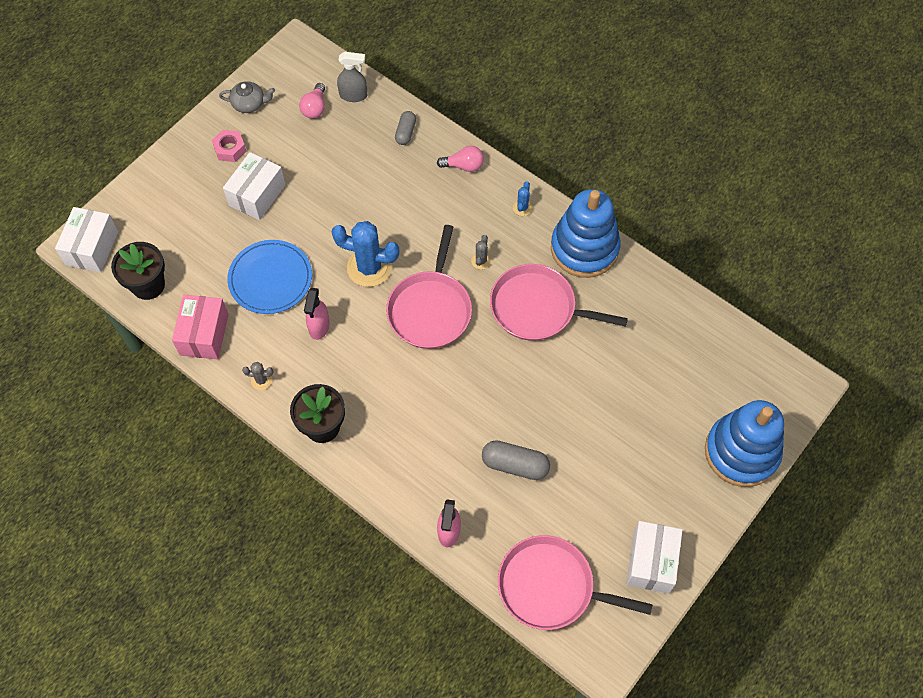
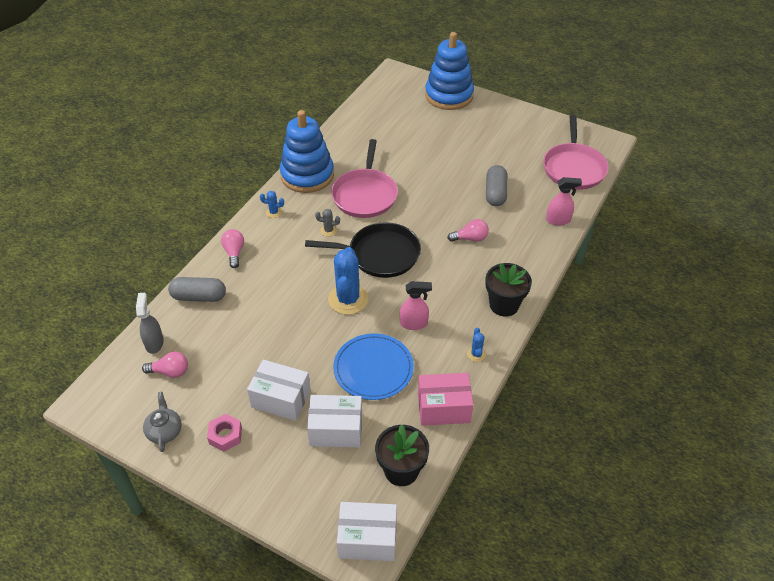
camera: 100 degrees left, 15 degrees down
grey cactus [242,362,273,390] -> blue cactus [467,328,486,362]
pink pan [386,225,472,349] -> black pan [305,222,421,278]
grey capsule [395,111,416,145] -> grey capsule [168,277,226,302], size x1.57
white box [626,521,683,594] -> white box moved to [307,395,362,448]
none -> pink light bulb [447,219,489,242]

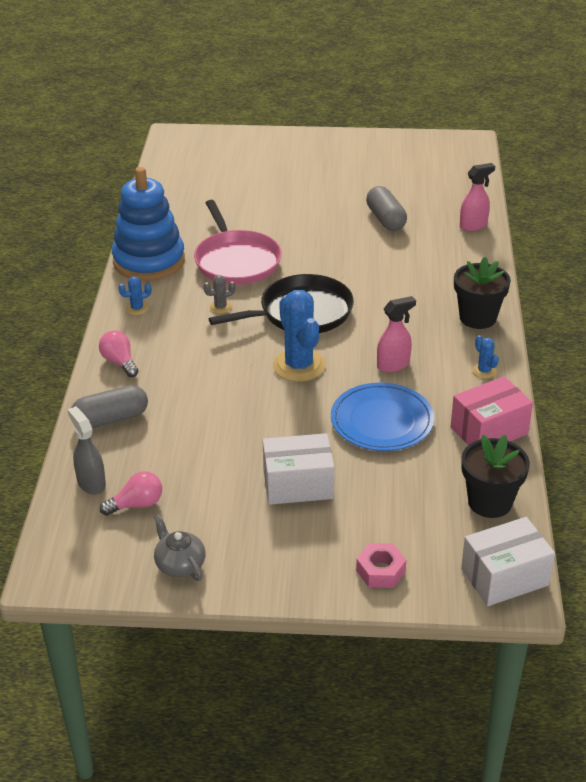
camera: 25 degrees left, 10 degrees down
pink nut [207,414,242,452] -> pink nut moved to [356,543,406,588]
white box [307,395,362,448] -> none
blue stacking toy [425,32,474,110] -> none
pink light bulb [447,219,489,242] -> none
pink pan [543,115,609,190] -> none

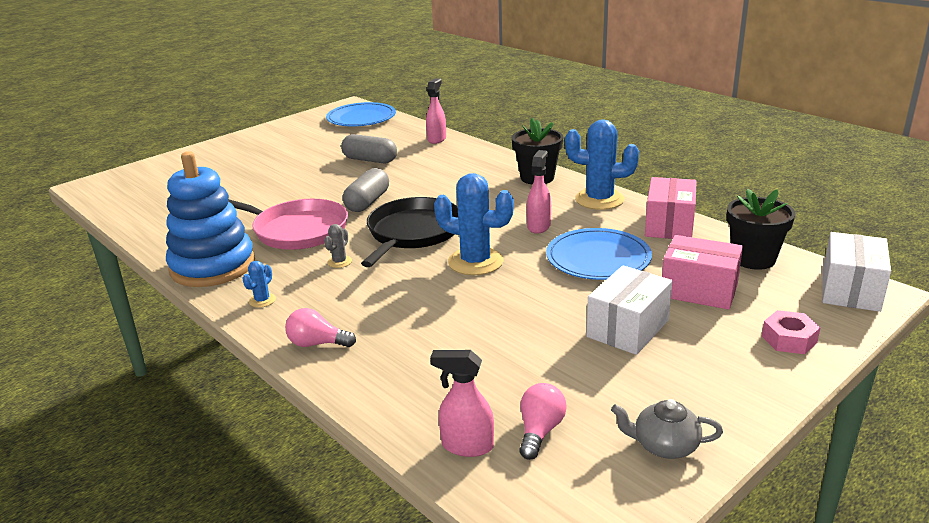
camera: 45 degrees left, 10 degrees down
grey spray bottle [67,406,106,495] -> pink spray bottle [430,350,494,457]
grey capsule [71,385,148,428] -> grey capsule moved to [343,168,389,212]
blue cactus [473,335,499,378] -> blue cactus [565,119,639,210], size x2.23
none -> blue plate [326,102,396,127]
none -> pink box [662,235,743,310]

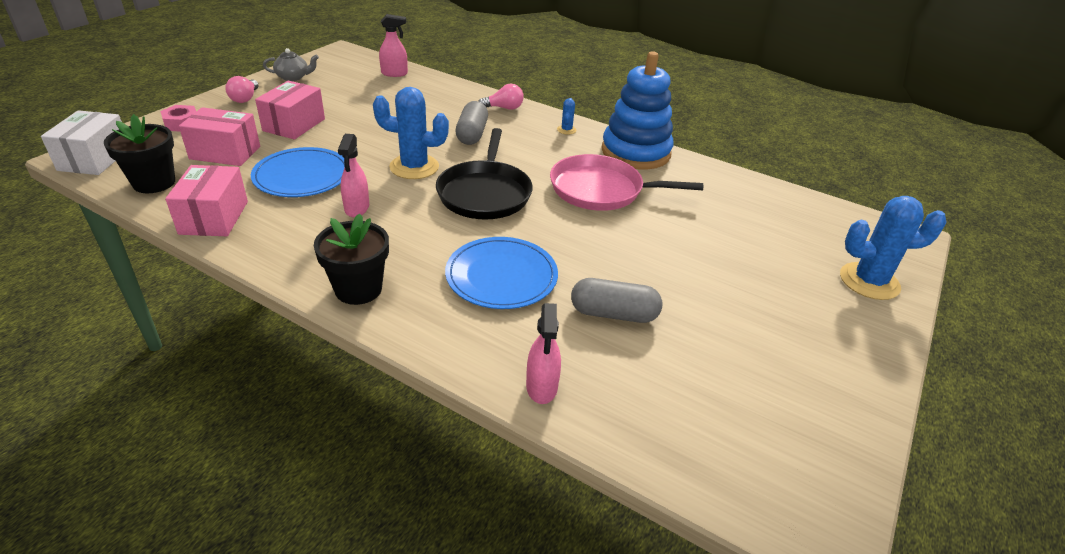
camera: 160 degrees right, 10 degrees up
grey cactus [324,224,352,268] -> none
blue plate [326,102,396,127] -> blue plate moved to [445,237,558,309]
grey capsule [343,168,389,212] -> grey capsule moved to [455,101,488,145]
pink light bulb [519,383,567,460] -> pink light bulb moved to [225,76,258,103]
blue cactus [565,119,639,210] -> blue cactus moved to [840,196,946,300]
white box [586,265,672,355] -> pink box [255,81,325,139]

